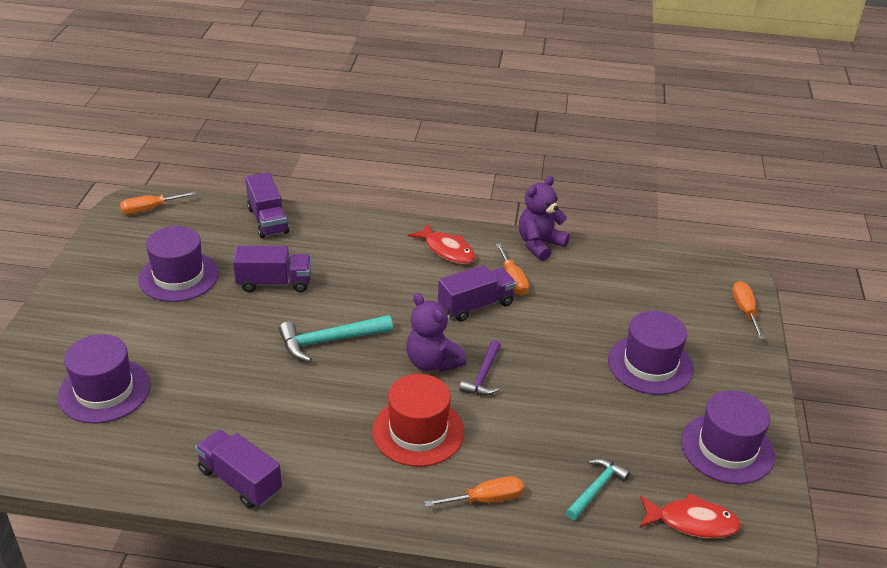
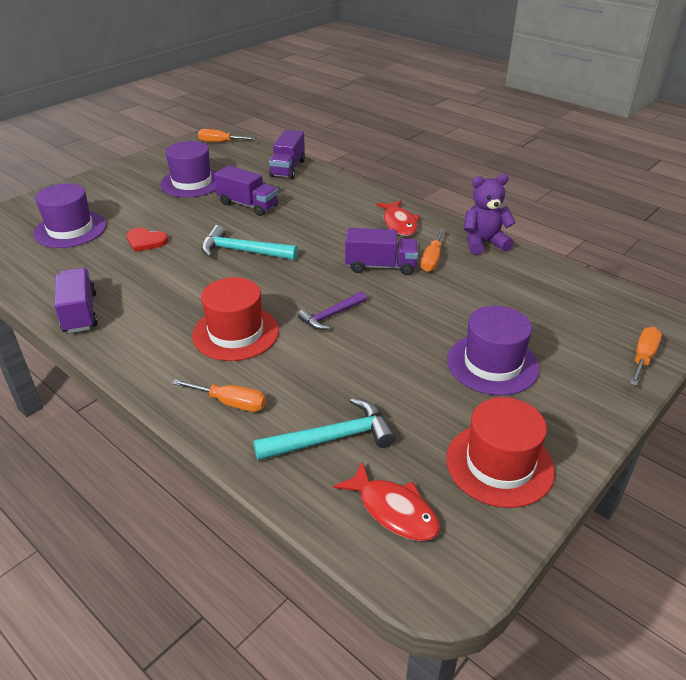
camera: 35 degrees right, 0 degrees up
purple teddy bear [406,293,467,372] -> none
turquoise hammer [566,458,630,520] -> turquoise hammer [253,398,396,461], size x1.51
purple hat [681,391,775,484] -> red hat [446,397,555,508]
none -> red heart [127,228,168,252]

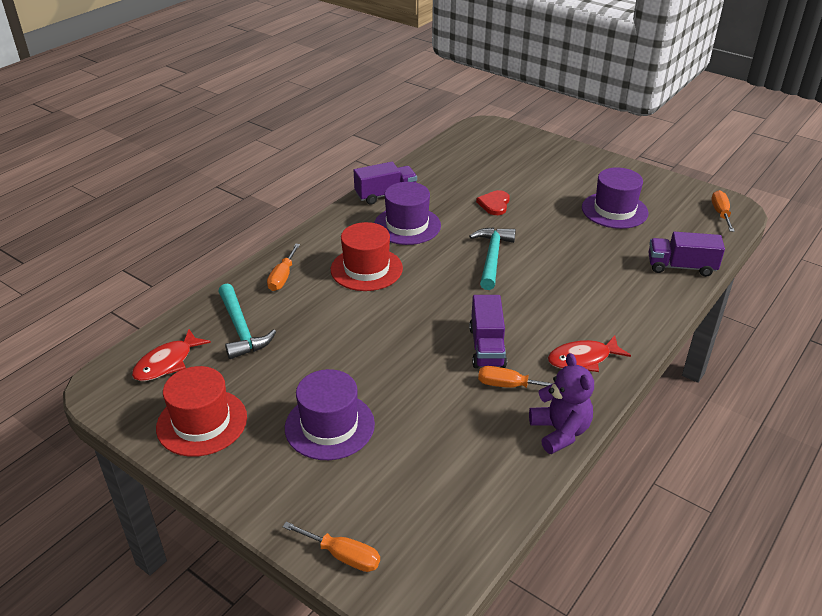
camera: 85 degrees right, 0 degrees up
purple hat [33,183,107,248] -> purple hat moved to [374,182,441,245]
purple truck [214,165,278,216] -> none
purple hammer [298,291,367,330] -> none

